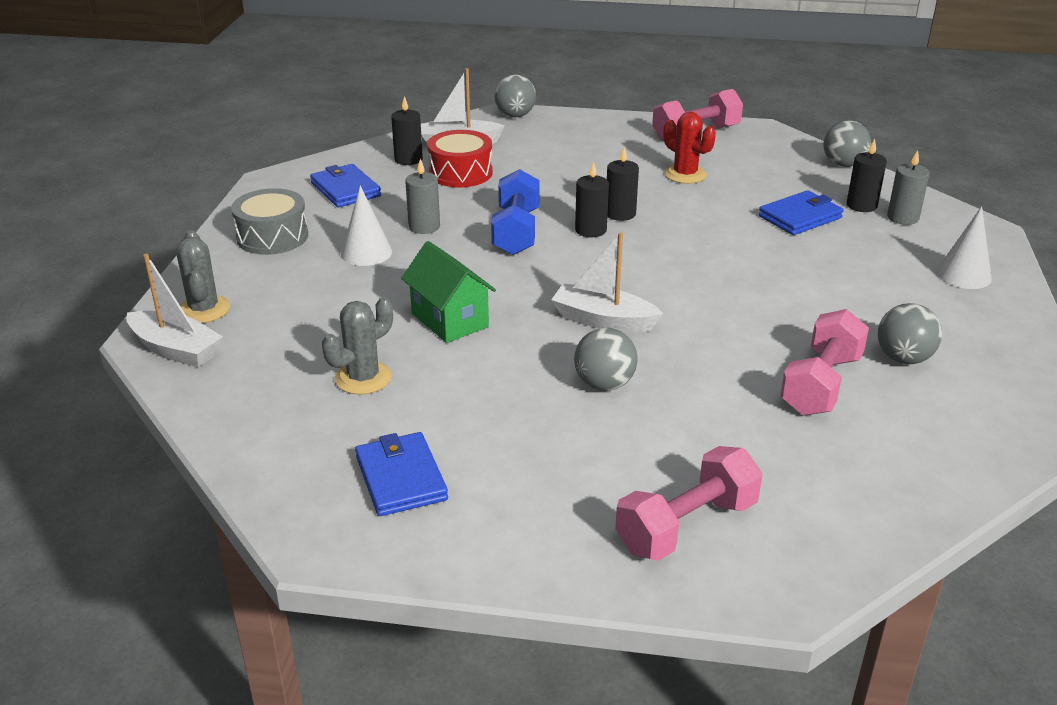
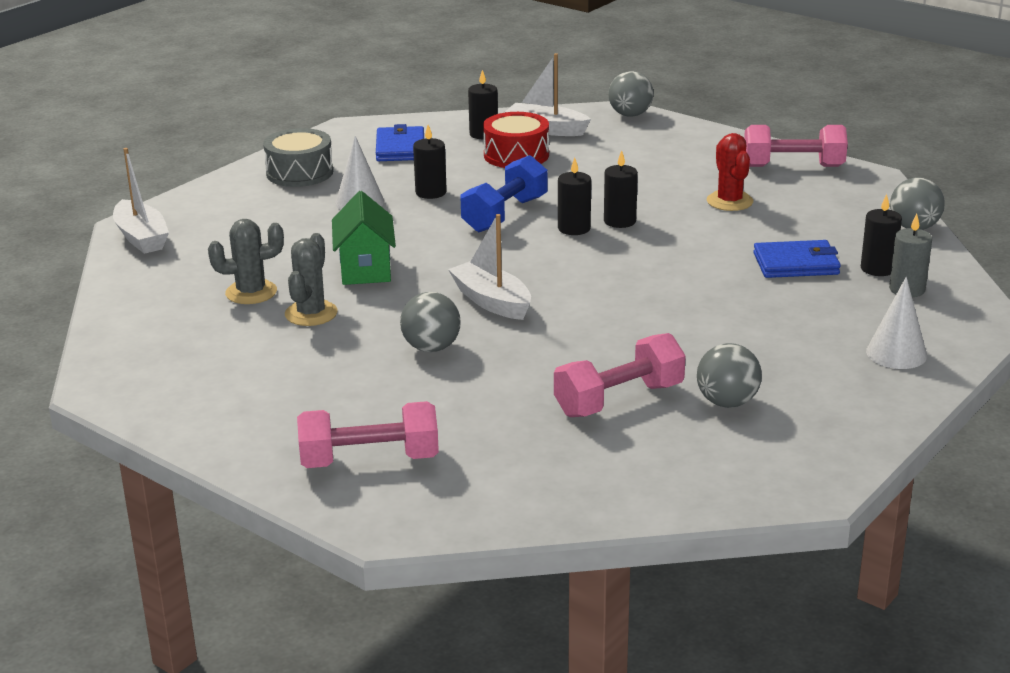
camera: 30 degrees right, 5 degrees down
grey cactus [176,230,230,323] -> grey cactus moved to [285,233,338,326]
blue wallet [355,432,448,516] -> none
grey candle [405,159,440,234] -> black candle [413,125,447,199]

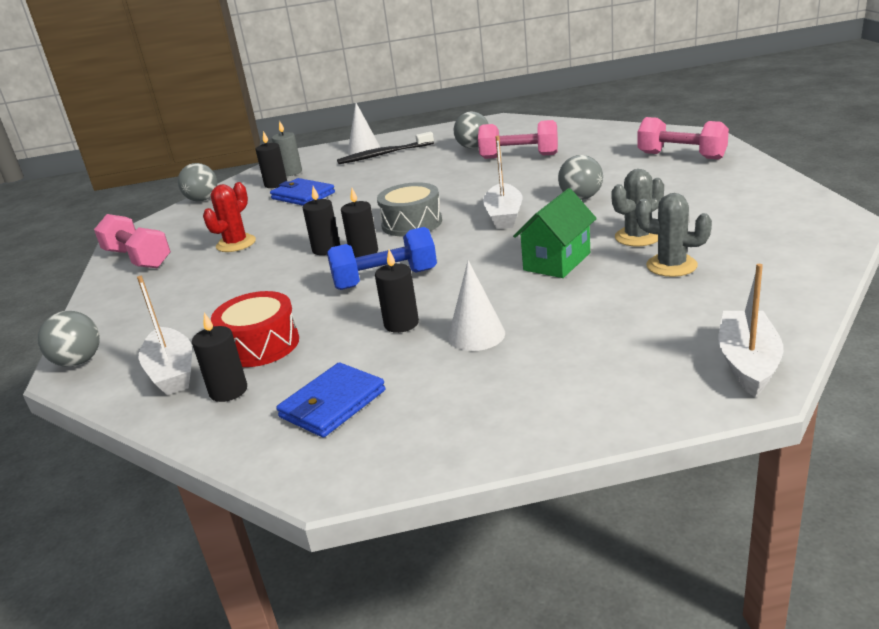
camera: 135 degrees left, 0 degrees up
grey drum [263,128,333,187] -> grey drum moved to [377,182,442,237]
none -> black toothbrush [337,132,434,164]

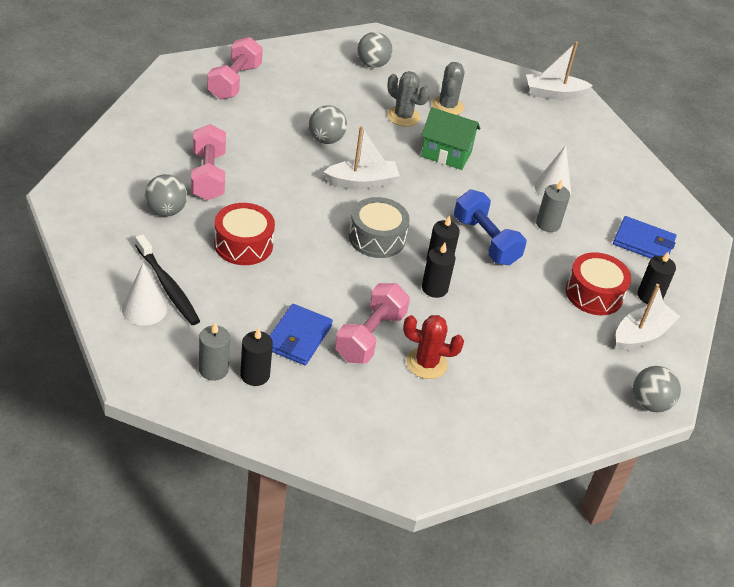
camera: 115 degrees left, 15 degrees up
pink dumbbell [94,214,171,268] -> pink dumbbell moved to [335,283,410,363]
grey ball [178,163,217,201] -> grey ball moved to [357,32,393,68]
black candle [375,250,419,333] -> grey candle [536,179,570,232]
none -> red drum [214,203,275,265]

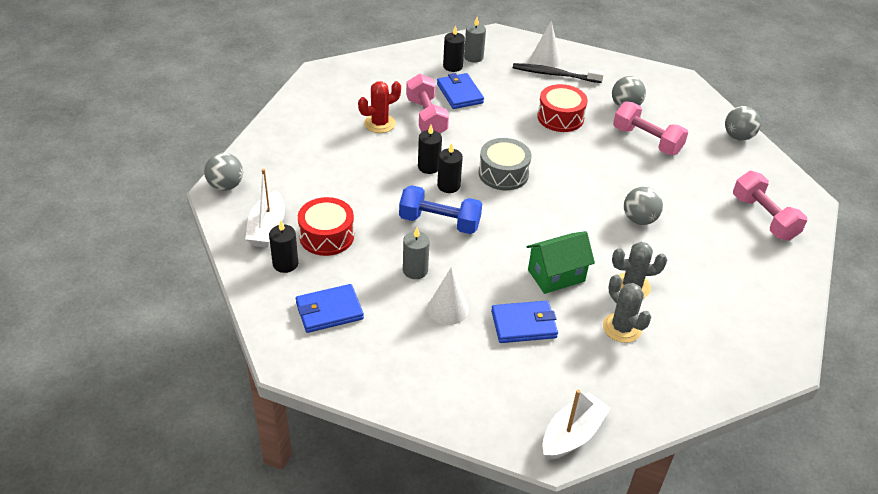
camera: 140 degrees right, 0 degrees up
white boat [323,126,400,189] -> none
grey ball [357,32,393,68] -> grey ball moved to [725,106,761,141]
none -> blue wallet [491,301,558,343]

